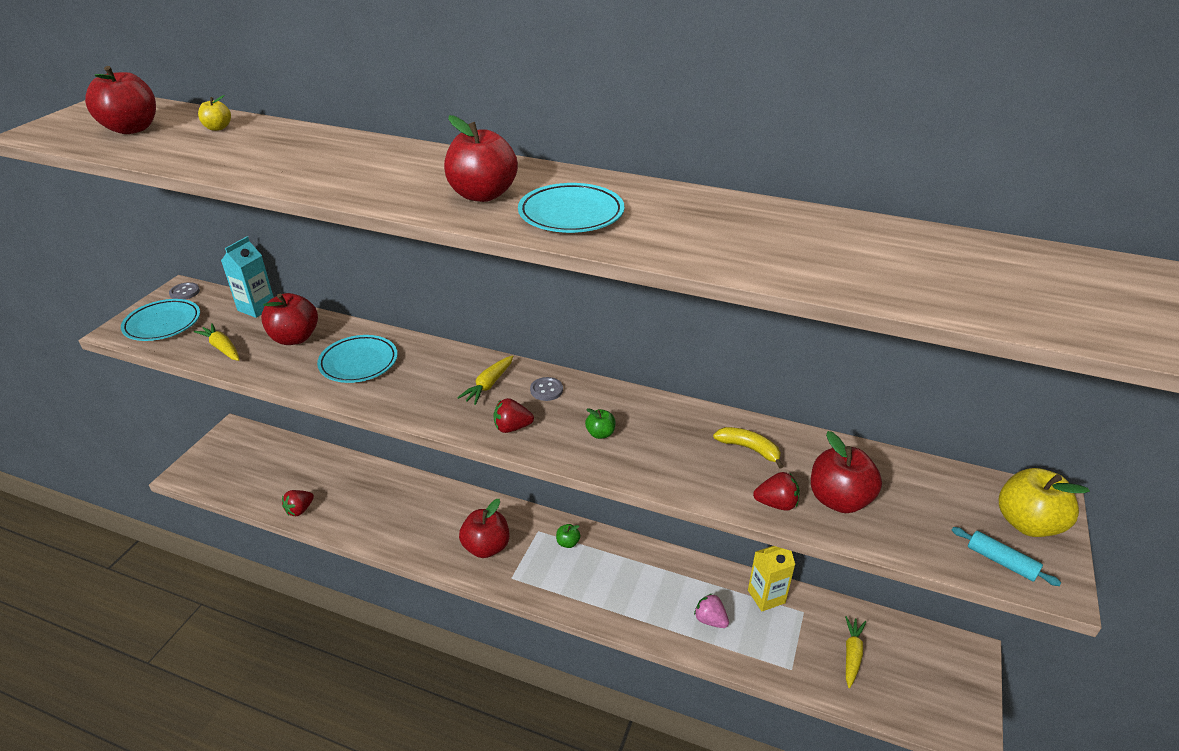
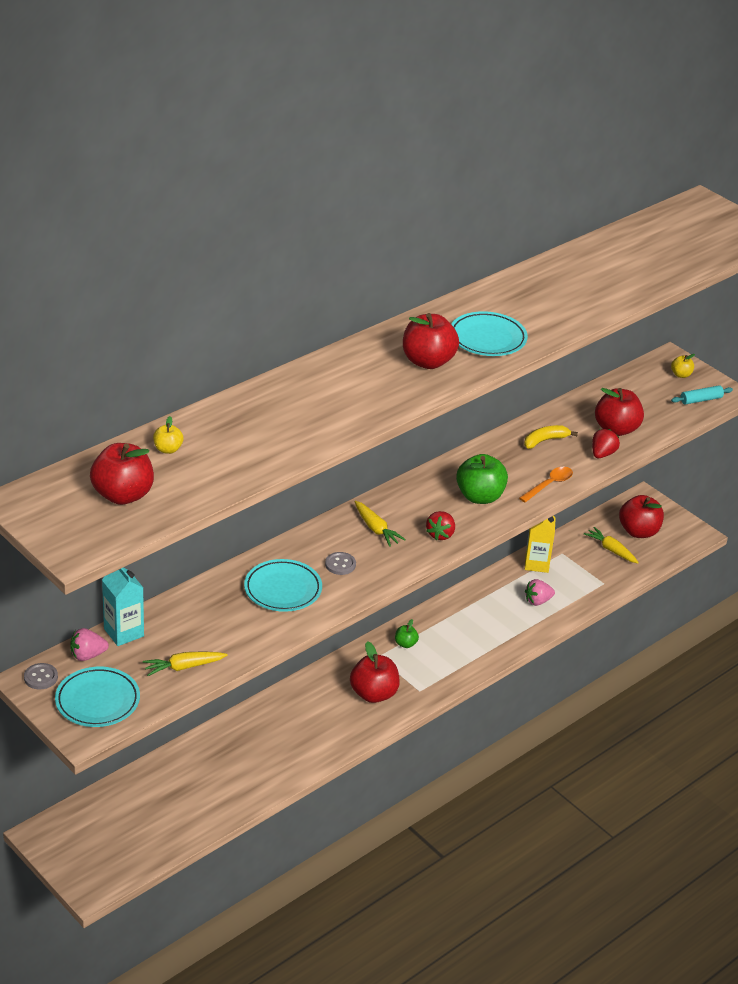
camera: 65 degrees left, 0 degrees up
red apple [261,293,318,345] -> red apple moved to [619,495,664,538]
red strawberry [282,490,314,516] -> none
grey button [530,377,563,401] -> grey button moved to [325,552,356,575]
green apple [585,408,616,439] -> green apple [456,454,508,504], size x2.02
yellow apple [999,468,1090,537] -> yellow apple [671,354,695,378], size x0.49
none -> pink strawberry [70,628,109,661]
none -> orange spoon [519,467,573,502]

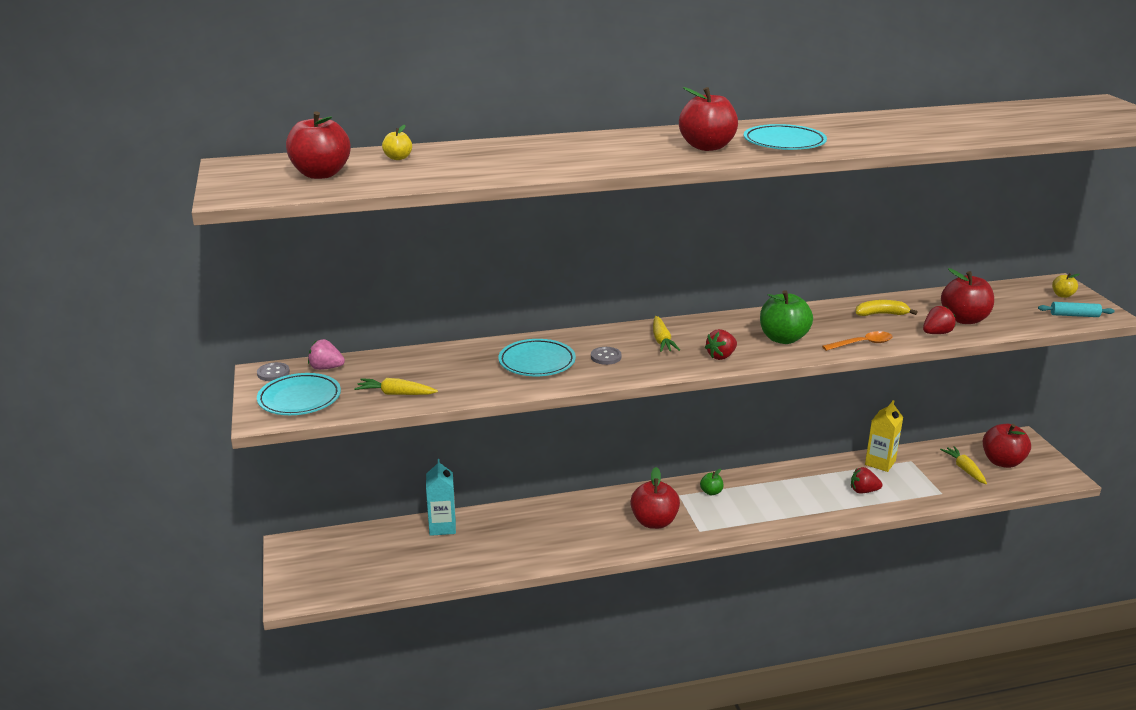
camera: 30 degrees right, 10 degrees down
turquoise carton [102,568,144,646] -> turquoise carton moved to [426,459,456,536]
pink strawberry [525,579,555,606] -> red strawberry [851,467,882,494]

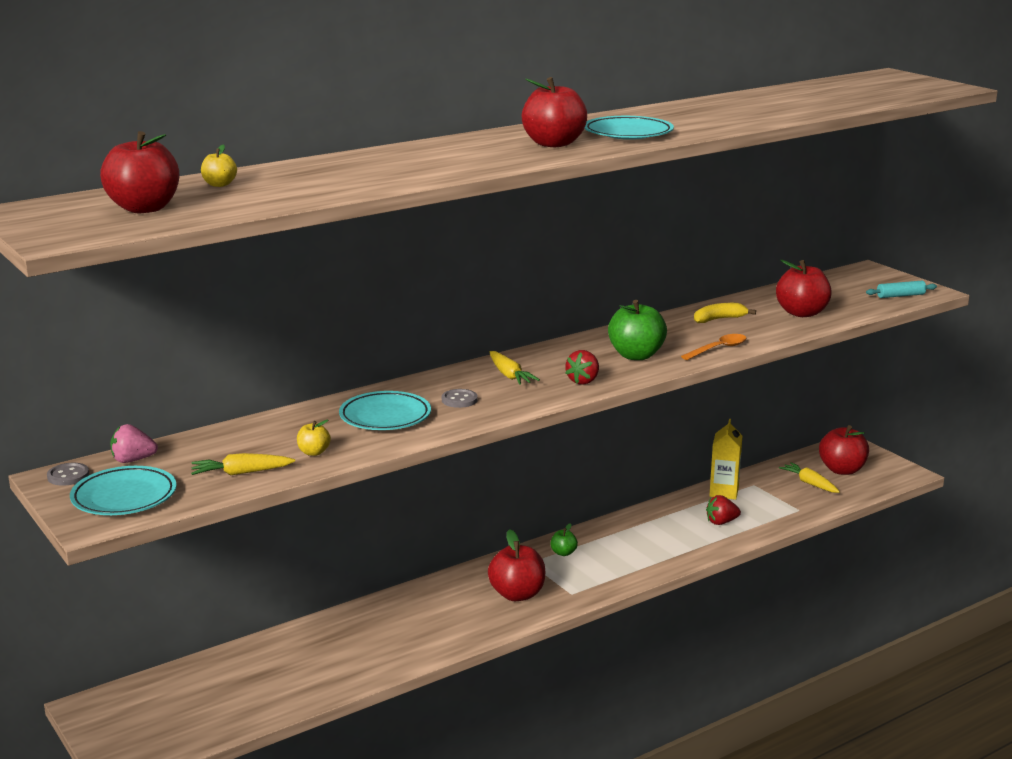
camera: 20 degrees left, 5 degrees down
turquoise carton [426,459,456,536] -> none
red strawberry [923,306,956,334] -> none
yellow apple [1052,273,1080,298] -> yellow apple moved to [297,420,331,456]

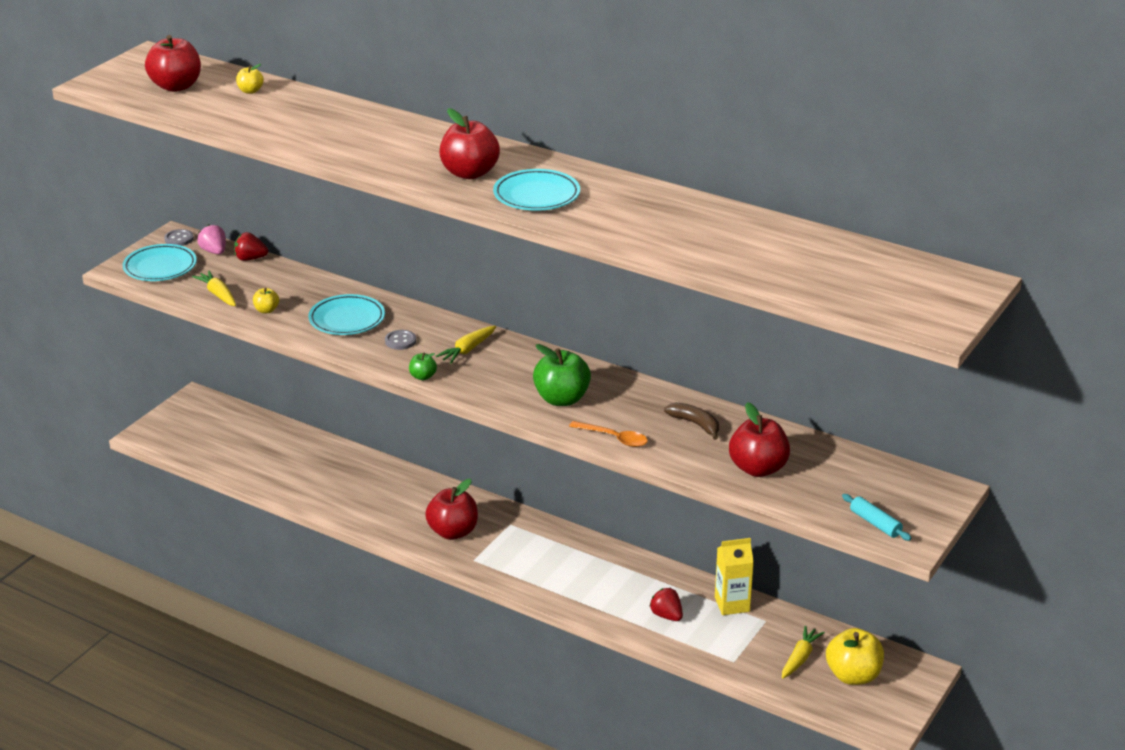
camera: 65 degrees right, 10 degrees up
green apple [550,523,578,556] -> green apple moved to [409,353,437,380]
red strawberry [565,350,599,385] -> red strawberry moved to [234,232,268,261]
yellow banana [694,303,756,323] -> brown banana [664,402,719,440]
red apple [819,425,869,475] -> yellow apple [826,628,884,685]

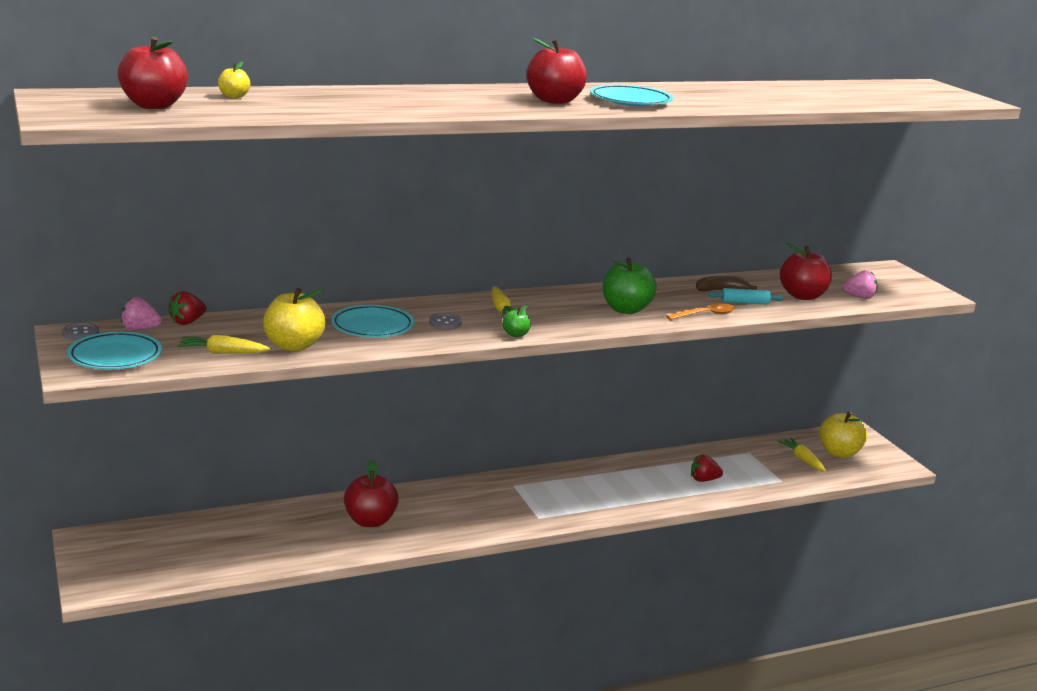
camera: 55 degrees left, 10 degrees down
yellow apple [253,288,279,313] -> yellow apple [263,288,325,352], size x2.02
red apple [425,479,478,540] -> red apple moved to [344,460,399,527]
yellow carton [715,538,754,615] -> none
turquoise rolling pin [842,494,912,541] -> turquoise rolling pin moved to [708,288,784,305]
none -> pink strawberry [843,270,877,299]

